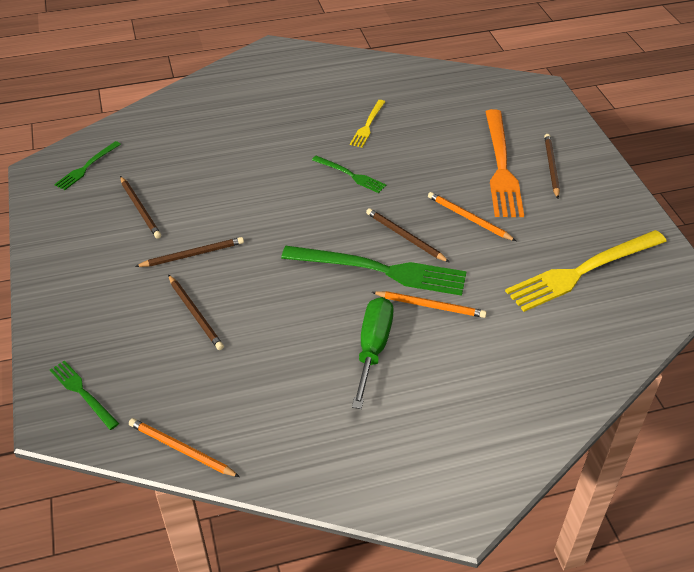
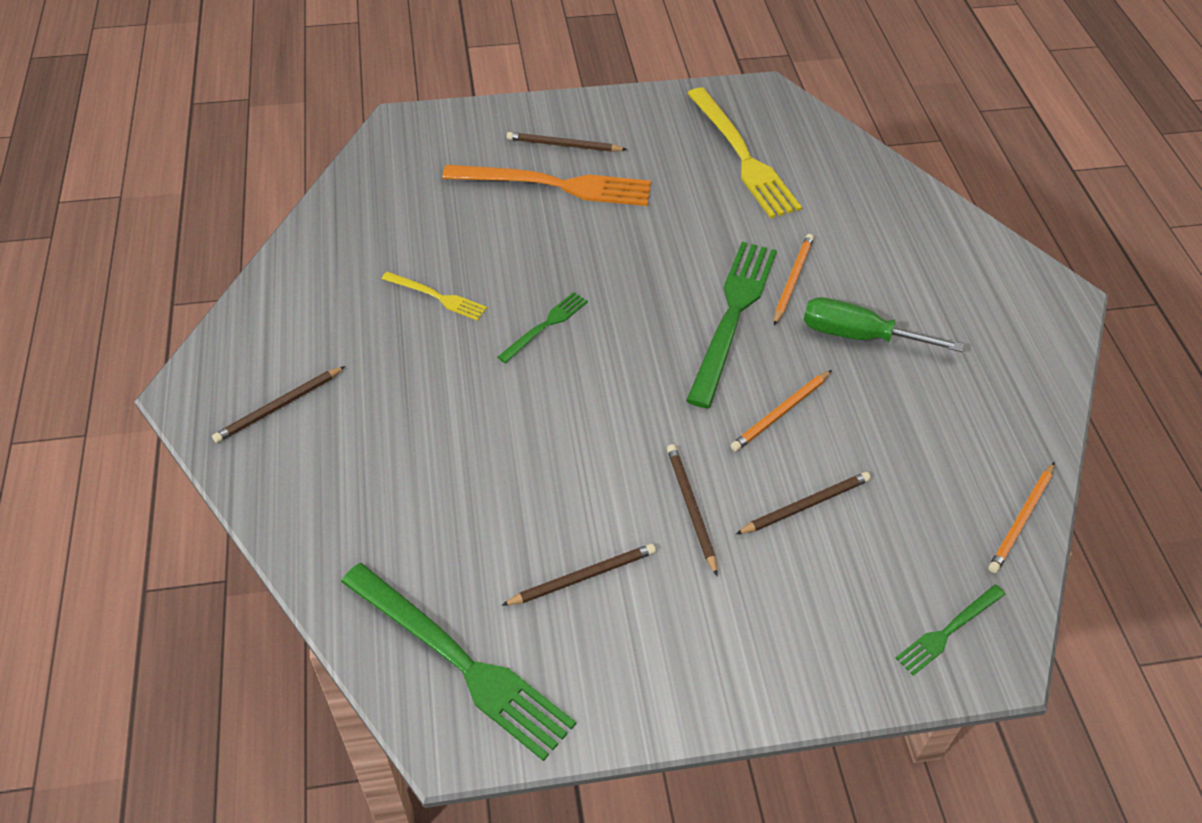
camera: 85 degrees left, 5 degrees up
green fork [54,141,121,190] -> green fork [341,563,576,761], size x1.99
brown pencil [366,208,449,262] -> brown pencil moved to [212,366,345,443]
orange pencil [428,192,516,241] -> orange pencil moved to [731,370,832,451]

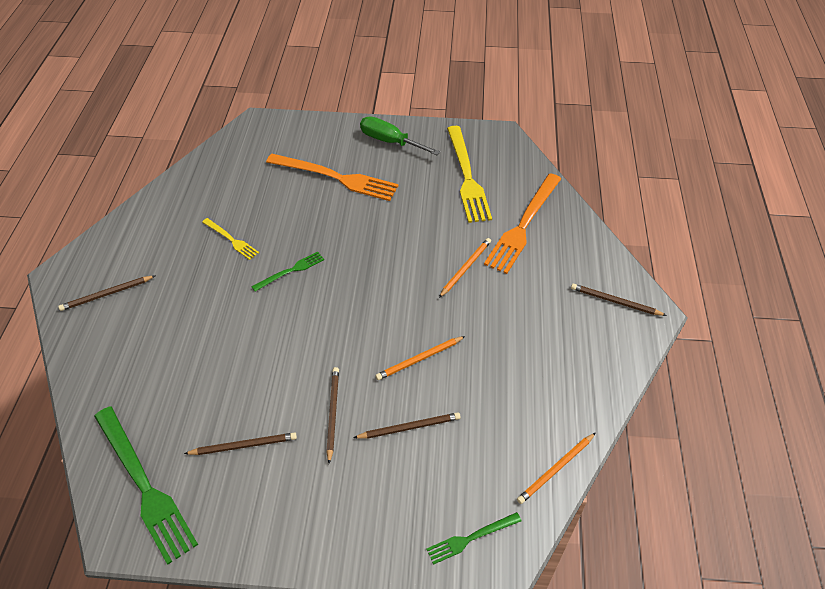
camera: 15 degrees right, 0 degrees up
brown pencil [507,132,627,152] -> brown pencil moved to [571,284,667,316]
green fork [686,242,777,408] -> none
green screwdriver [804,297,963,352] -> green screwdriver moved to [360,116,440,155]
none -> orange fork [484,173,561,274]

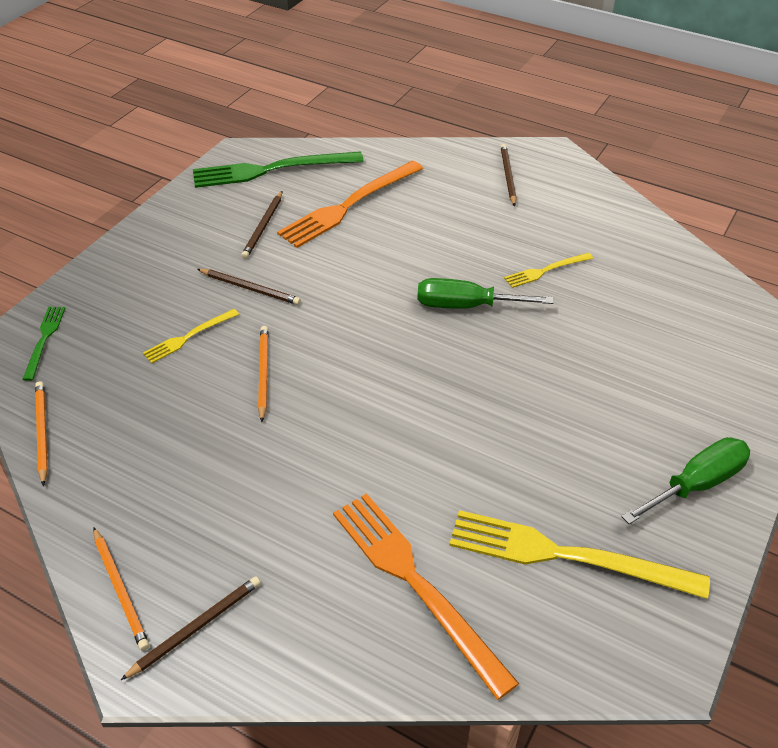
camera: 115 degrees right, 5 degrees down
green fork [251,252,324,291] -> green screwdriver [417,278,554,309]
orange fork [266,154,399,201] -> orange fork moved to [277,161,423,248]
brown pencil [353,412,461,439] -> yellow fork [143,309,239,363]
orange pencil [439,238,491,298] -> orange pencil moved to [93,527,150,651]

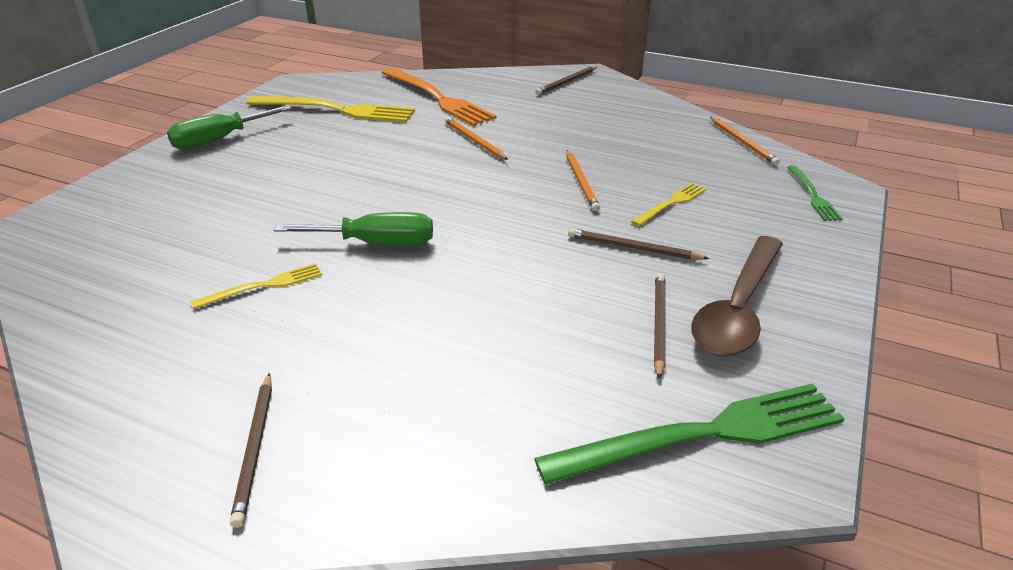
camera: 175 degrees right, 10 degrees down
orange pencil [93,527,150,651] -> orange pencil moved to [445,117,508,160]
orange fork [277,161,423,248] -> none
none -> brown spoon [691,236,783,356]

